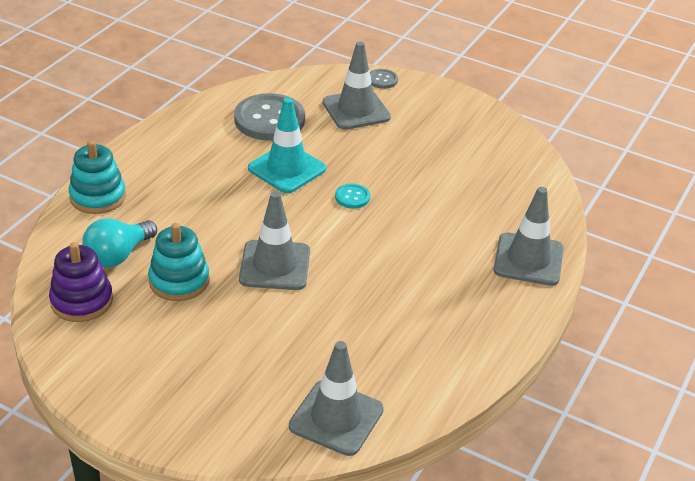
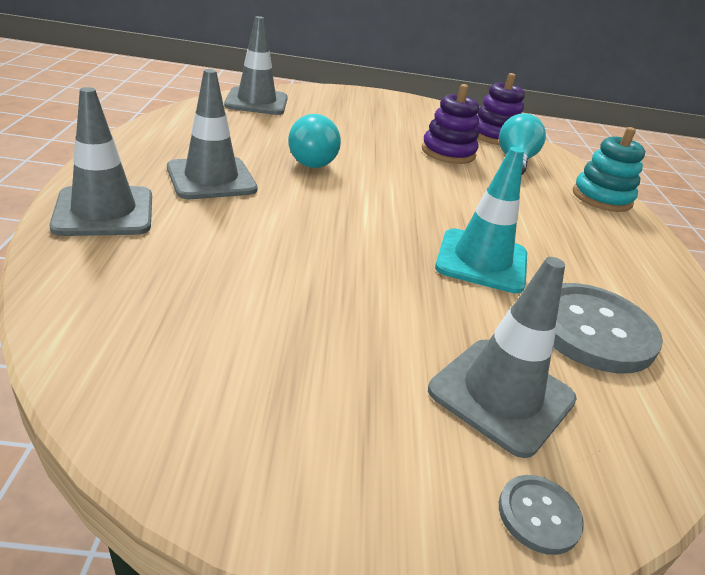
camera: 150 degrees right, 5 degrees down
turquoise stacking toy [148,223,210,301] -> purple stacking toy [422,84,479,164]
grey traffic cone [239,191,310,290] -> grey traffic cone moved to [167,69,258,199]
turquoise button [335,184,370,209] -> none
none -> turquoise light bulb [288,114,341,168]

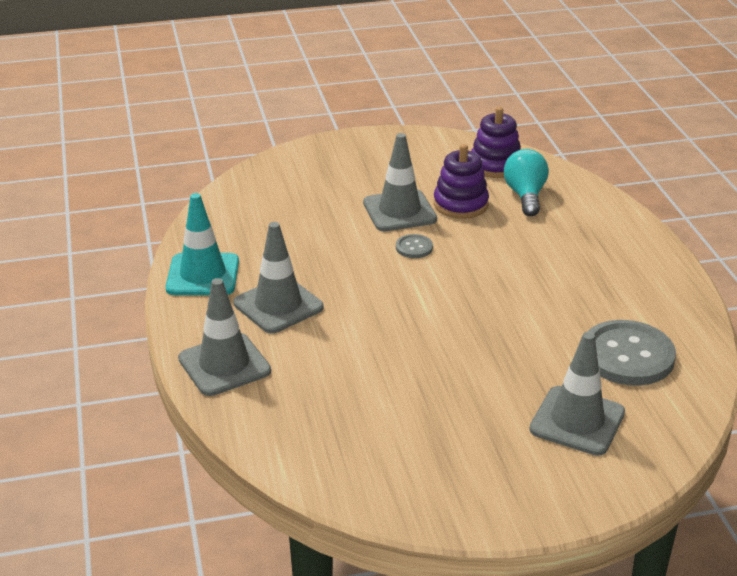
camera: 10 degrees left, 0 degrees up
grey traffic cone [224,16,288,115] -> grey traffic cone moved to [363,133,437,231]
turquoise light bulb [288,114,341,168] -> none
turquoise traffic cone [435,147,527,293] -> turquoise traffic cone moved to [166,193,239,295]
grey button [499,475,584,555] -> grey button moved to [396,234,433,258]
turquoise stacking toy [573,127,645,212] -> none

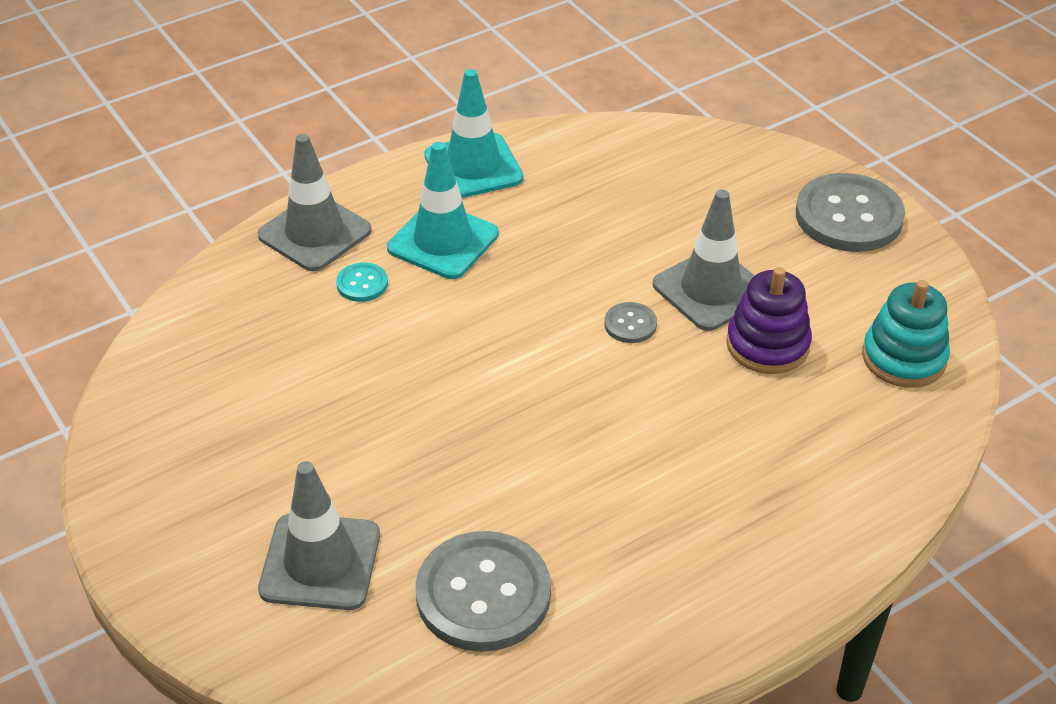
camera: 70 degrees right, 10 degrees up
grey traffic cone [233,222,324,333] -> turquoise traffic cone [387,142,499,279]
purple stacking toy [471,107,521,178] -> turquoise stacking toy [862,280,950,388]
turquoise light bulb [504,149,549,216] -> none
none -> turquoise button [336,263,388,302]
none -> grey button [796,173,905,252]

